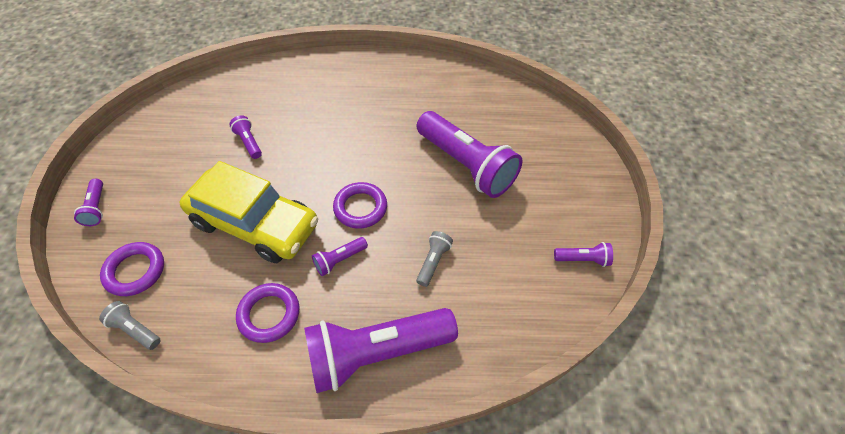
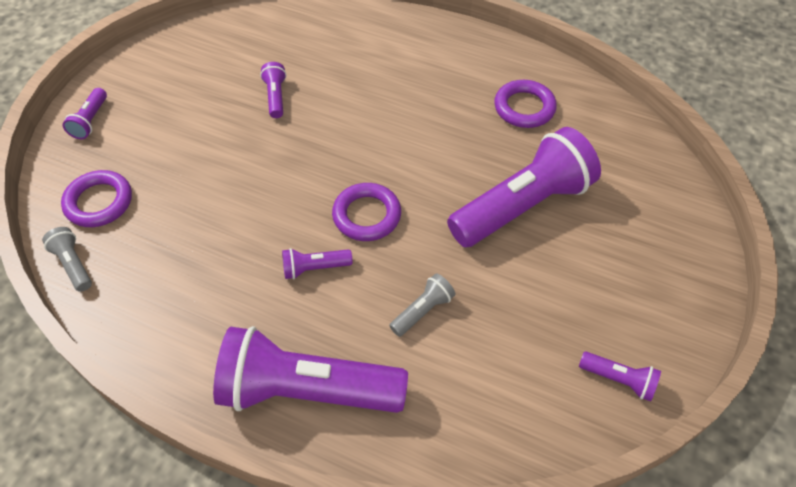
camera: 25 degrees right, 0 degrees up
yellow car [180,161,318,263] -> none
purple ring [236,283,299,343] -> purple ring moved to [494,80,557,128]
purple flashlight [417,111,522,198] -> purple flashlight turned 105 degrees counterclockwise [447,127,601,247]

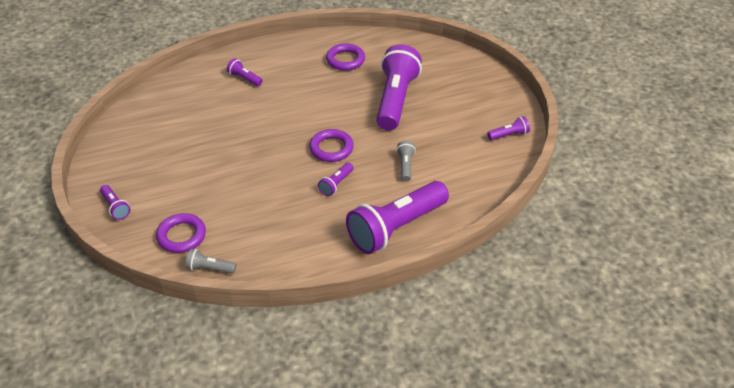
camera: 45 degrees left, 10 degrees down
purple flashlight [260,62,286,118] -> purple flashlight moved to [227,58,263,86]

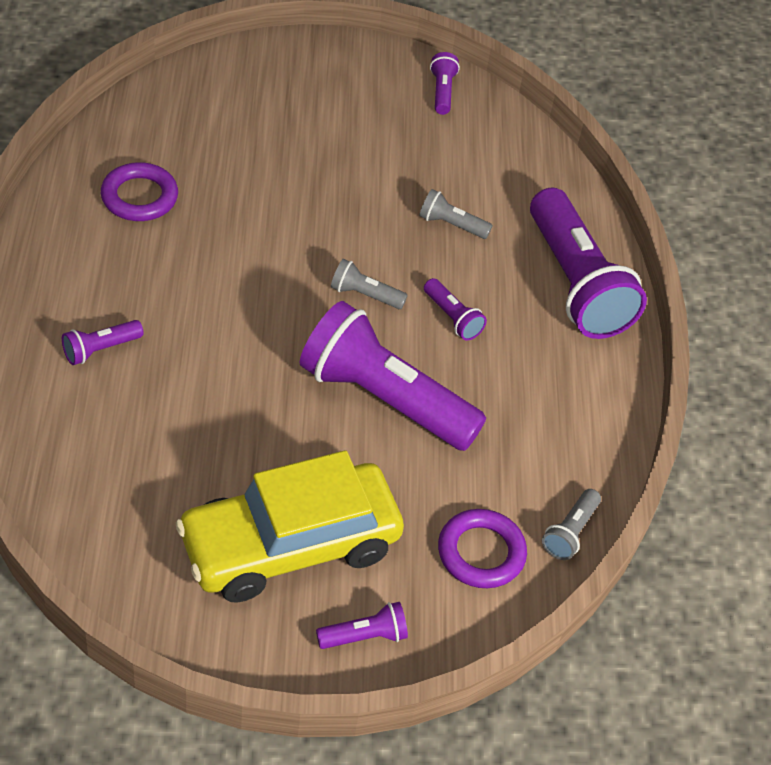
camera: 75 degrees left, 5 degrees up
purple ring [309,129,354,162] -> grey flashlight [331,259,408,309]
purple flashlight [376,44,422,130] -> purple flashlight moved to [299,301,486,451]
none -> yellow car [176,450,404,603]

